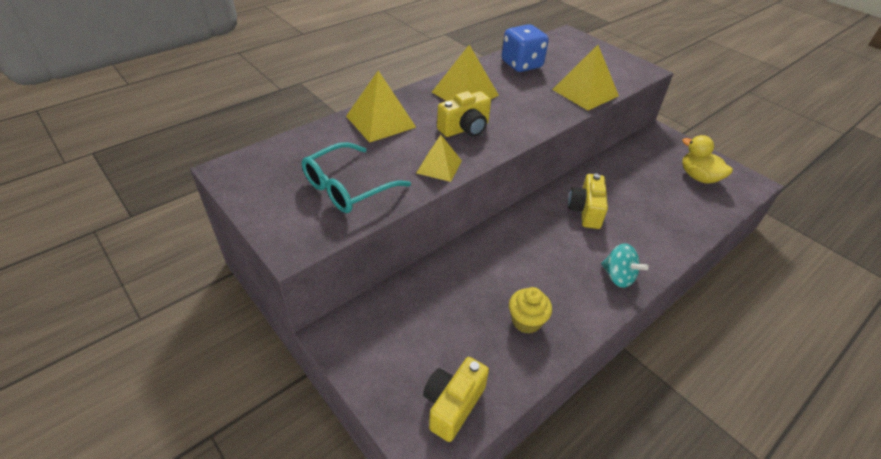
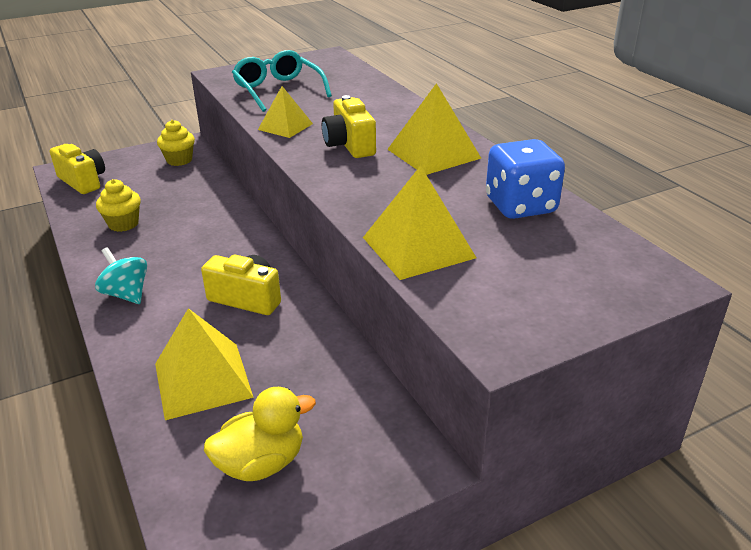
camera: 105 degrees right, 10 degrees down
yellow pyramid [346,70,416,143] -> yellow pyramid moved to [155,308,254,420]
turquoise spinning top [601,243,649,288] -> turquoise spinning top turned 75 degrees clockwise [95,247,147,304]
none -> yellow cupcake [157,120,195,166]

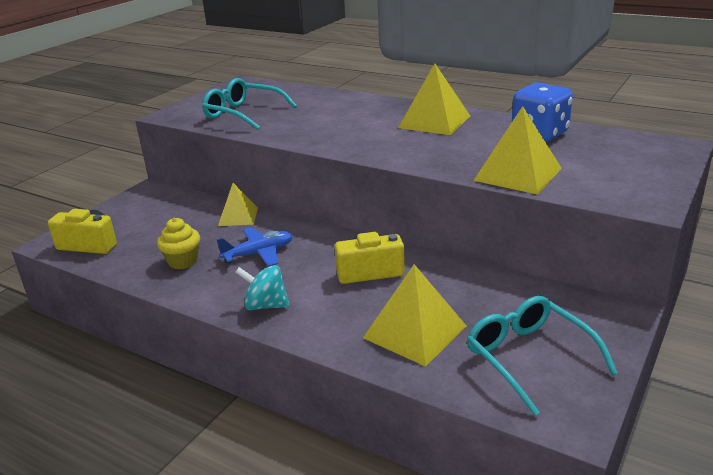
camera: 30 degrees left, 5 degrees down
yellow cupcake [157,120,195,166] -> none
yellow duck [204,387,316,481] -> turquoise glasses [467,296,618,416]
yellow pyramid [258,86,313,138] -> yellow pyramid moved to [218,183,258,226]
yellow camera [322,95,376,158] -> none
none -> blue plane [216,227,293,267]

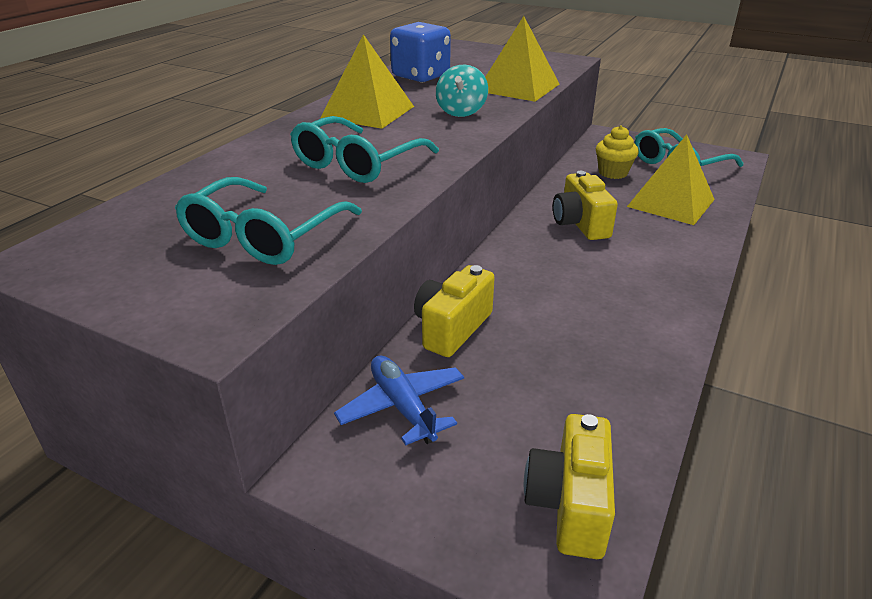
camera: 95 degrees left, 5 degrees up
yellow cupcake [157,218,200,269] -> yellow cupcake moved to [596,125,639,179]
blue plane [216,227,293,267] -> blue plane moved to [334,355,464,446]
yellow pyramid [218,183,258,226] -> yellow camera [414,265,495,357]
turquoise spinning top [235,265,290,310] -> turquoise spinning top moved to [436,64,488,117]
none -> turquoise glasses [290,116,439,183]

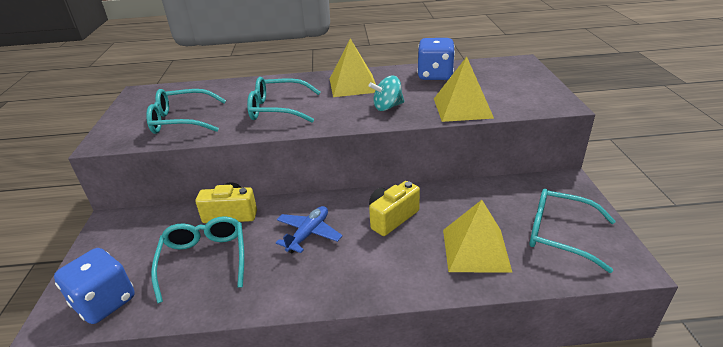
camera: 60 degrees right, 0 degrees up
blue plane [334,355,464,446] -> blue plane moved to [276,206,343,253]
yellow camera [524,414,615,559] -> blue dice [54,248,135,324]
yellow cupcake [596,125,639,179] -> none
none -> turquoise glasses [151,216,244,303]

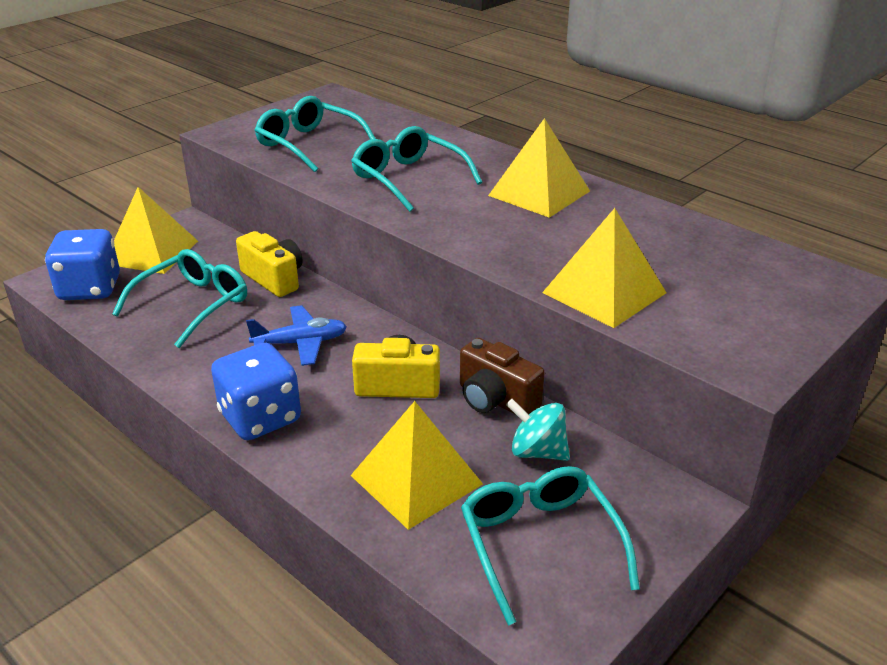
camera: 45 degrees right, 0 degrees up
turquoise spinning top [369,76,404,111] -> turquoise spinning top moved to [506,399,570,461]
blue dice [417,38,455,80] -> blue dice moved to [211,343,301,440]
none -> yellow pyramid [114,187,198,274]
none -> brown camera [460,338,545,415]

